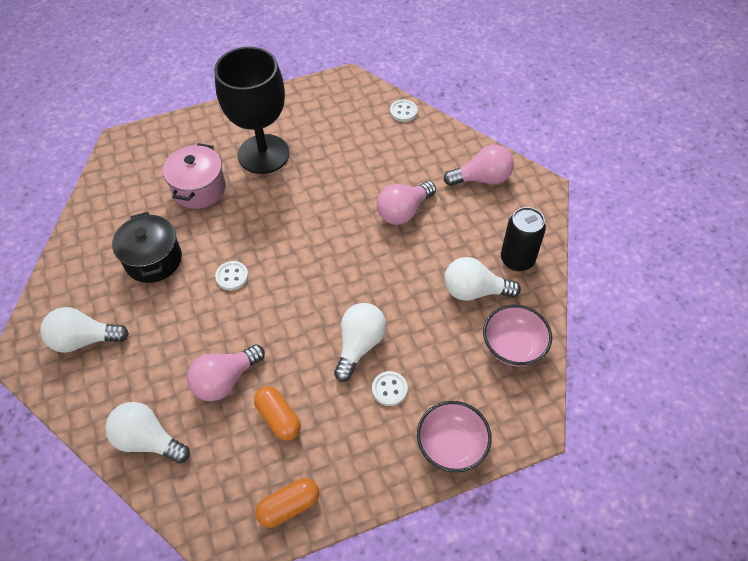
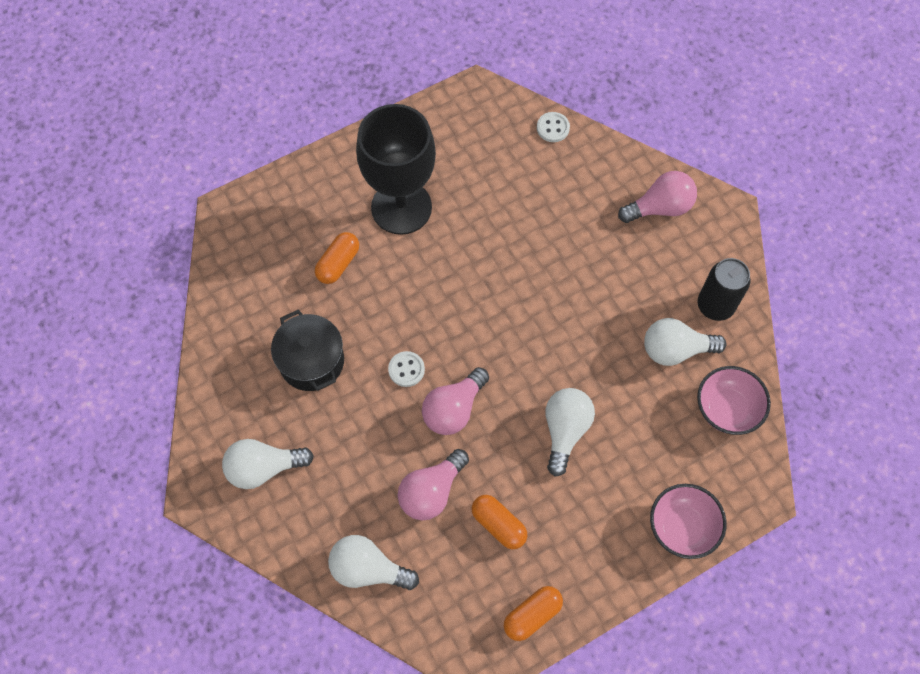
camera: 10 degrees left, 10 degrees up
pink pot [163,143,226,209] -> orange capsule [315,232,359,284]
white button [372,371,408,406] -> none
pink light bulb [377,181,436,225] -> pink light bulb moved to [422,367,489,435]

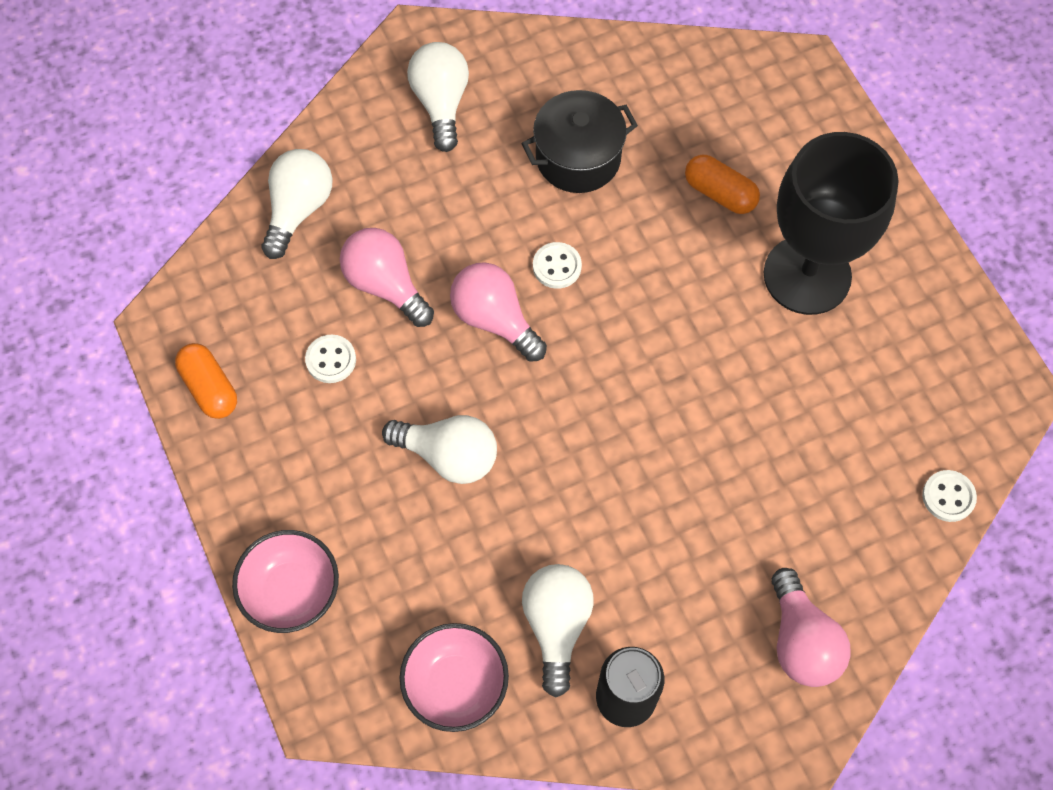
camera: 95 degrees right, 0 degrees up
orange capsule [472,495,527,549] -> white button [305,335,356,383]

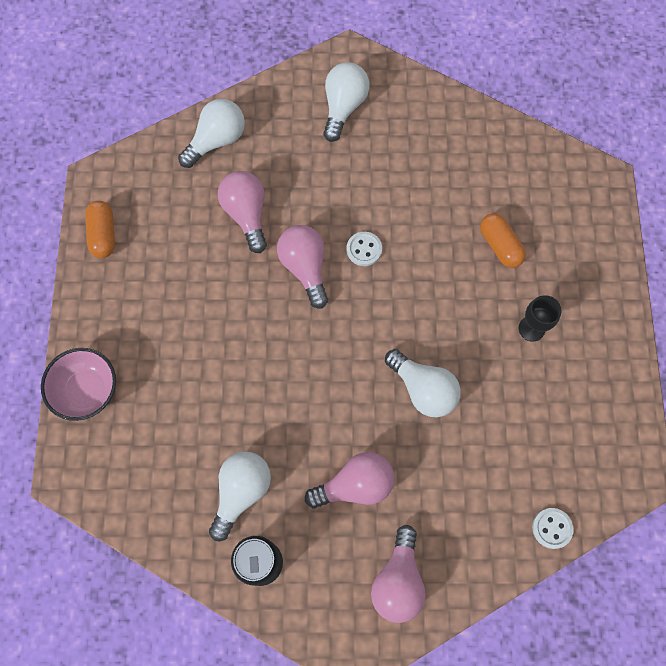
camera: 25 degrees right, 5 degrees up
white button [305,335,356,383] -> none
white light bulb [382,415,497,484] -> white light bulb moved to [385,349,461,417]
pink bowl [400,623,509,732] -> none
black pot [521,90,638,193] -> none
black goblet [764,132,899,315] -> black goblet [519,295,562,341], size x0.41
none -> pink light bulb [305,452,394,509]

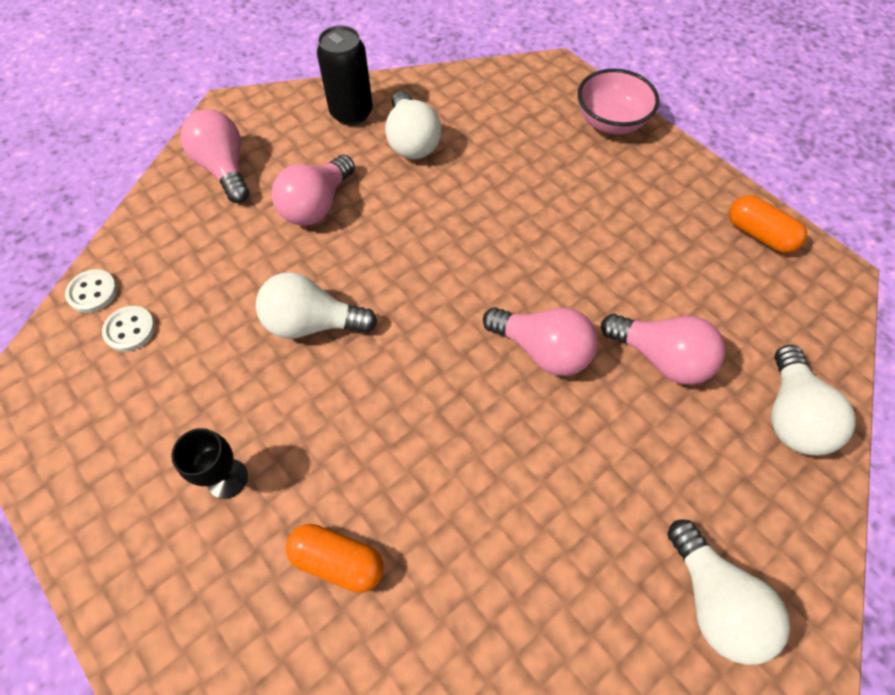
camera: 140 degrees right, 10 degrees down
white button [347,232,382,266] -> white button moved to [102,306,156,352]

